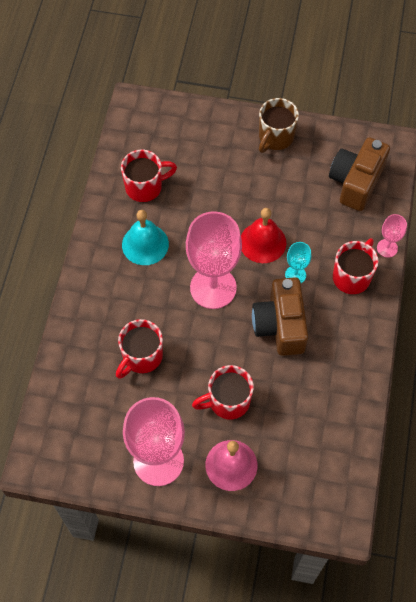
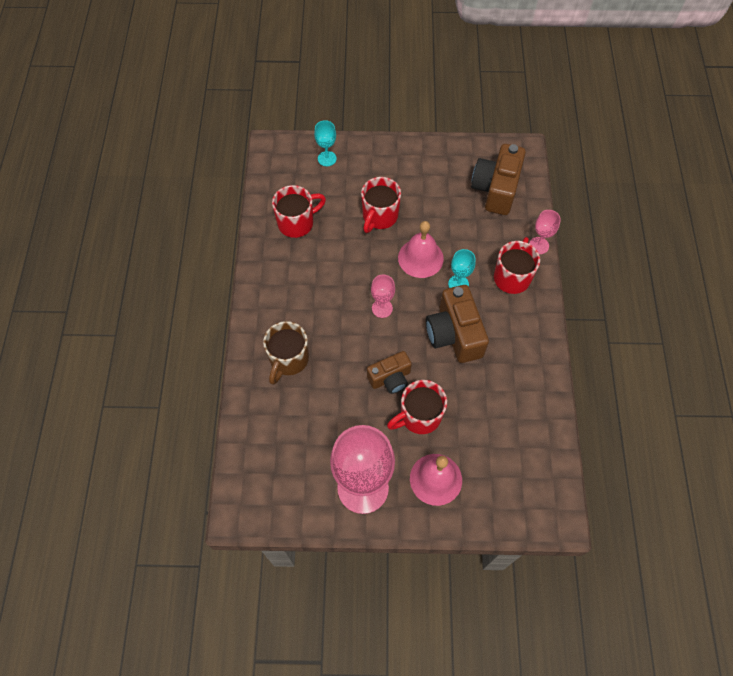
camera: 10 degrees left, 0 degrees up
red mug [116,319,163,379] -> red mug moved to [361,177,401,233]
turquoise bell [122,210,169,265] -> none
pink goblet [186,211,242,309] -> pink goblet [371,275,395,318], size x0.46
red bell [241,208,286,263] -> pink bell [398,221,444,278]
brown mug [259,98,299,153] -> brown mug moved to [263,321,309,385]
none -> turquoise goblet [314,120,337,166]
none -> brown camera [367,351,412,394]

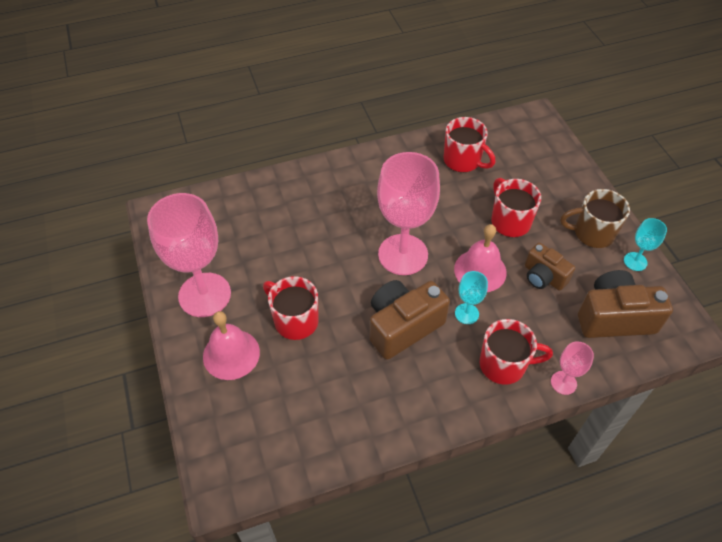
camera: 70 degrees right, 10 degrees down
brown mug [263,321,309,385] -> brown mug moved to [560,189,630,248]
turquoise goblet [314,120,337,166] -> turquoise goblet moved to [624,218,667,271]
red mug [361,177,401,233] -> red mug turned 60 degrees clockwise [491,178,541,237]
brown camera [367,351,412,394] -> brown camera moved to [525,243,575,291]
pink goblet [371,275,395,318] -> pink goblet [377,152,440,275], size x2.19

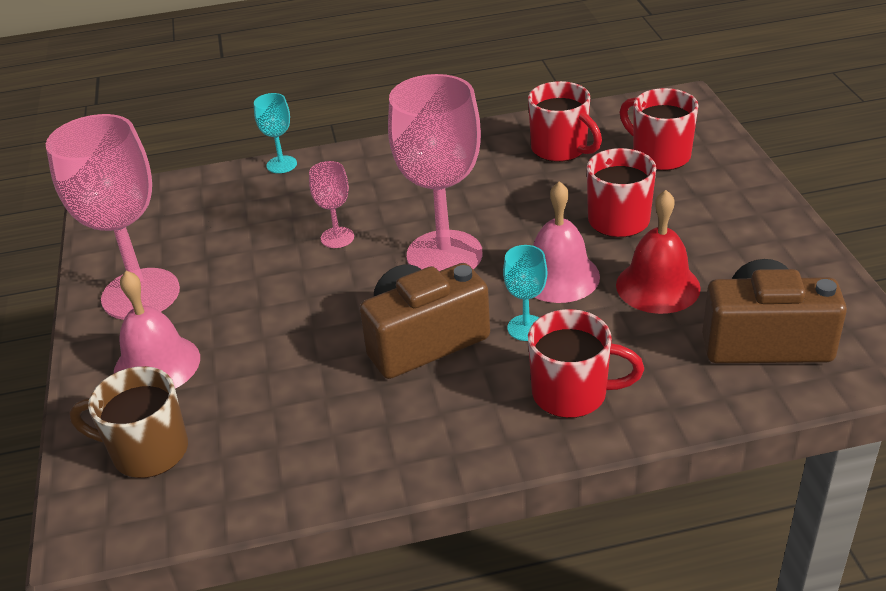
camera: 10 degrees right, 15 degrees down
red mug [263,276,319,340] -> red mug moved to [620,88,699,171]
brown camera [525,243,575,291] -> red bell [616,190,701,314]
pink goblet [551,342,594,395] -> pink goblet moved to [309,161,354,248]
brown mug [560,189,630,248] -> brown mug moved to [70,366,188,478]
turquoise goblet [624,218,667,271] -> turquoise goblet moved to [254,93,297,173]

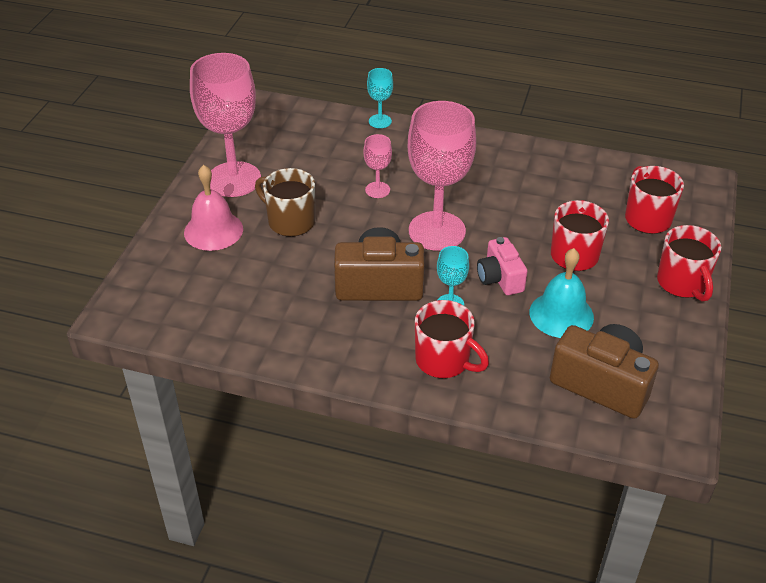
camera: 25 degrees right, 5 degrees up
brown mug [70,366,188,478] -> brown mug moved to [255,168,315,237]
red mug [528,81,602,162] -> red mug moved to [657,225,721,302]
pink bell [533,181,600,303] -> pink camera [477,237,527,295]
red bell [616,190,701,314] -> turquoise bell [529,248,594,338]

